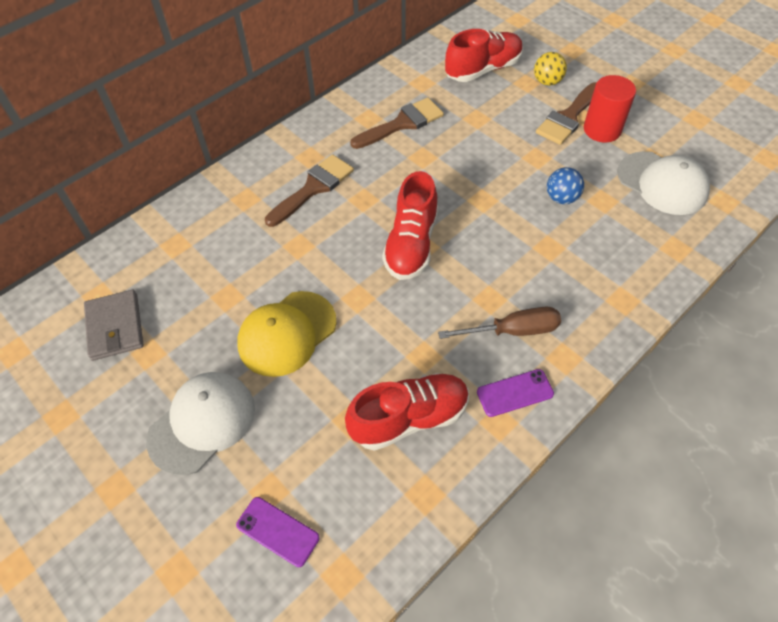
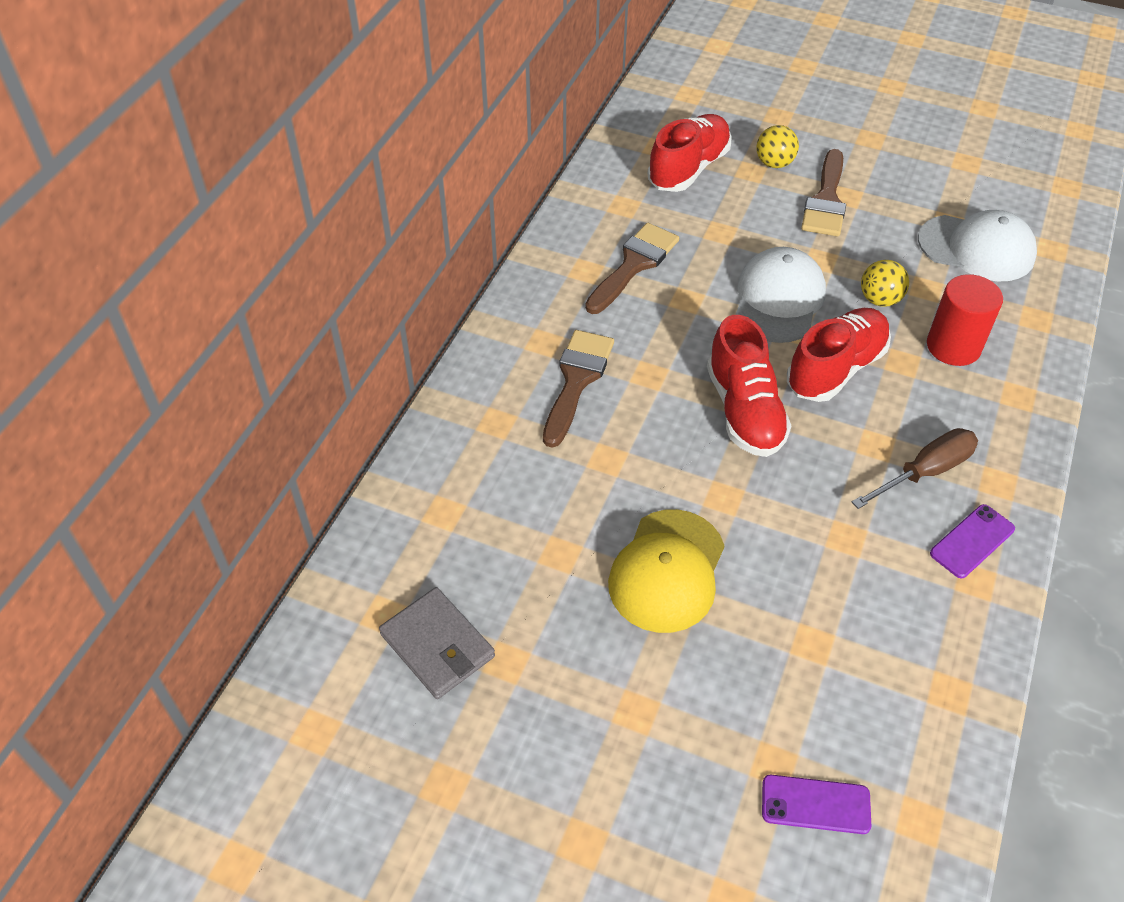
camera: 25 degrees left, 5 degrees down
white cap [146,372,255,475] -> white cap moved to [735,247,826,343]
red shoe [345,373,469,451] -> red shoe moved to [787,308,891,402]
blue ball [547,167,584,204] -> yellow ball [861,260,909,307]
red cylinder [584,75,636,142] -> red cylinder moved to [927,274,1003,366]

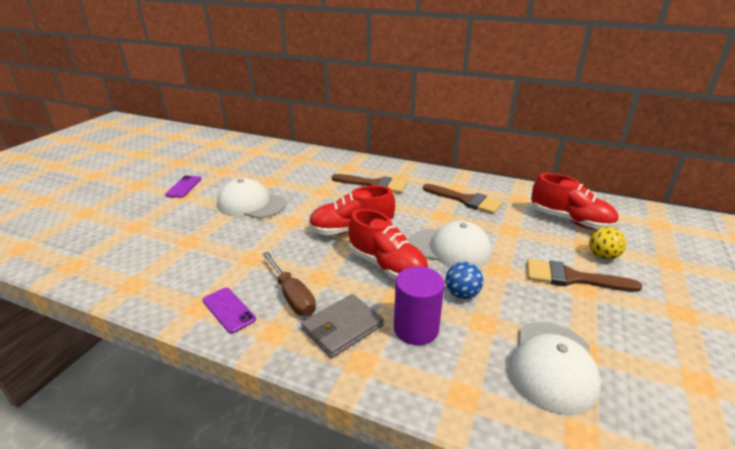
camera: 90 degrees right, 20 degrees down
grey wallet [379,587,495,699] -> grey wallet moved to [301,294,384,358]
yellow cap [608,509,725,633] -> white cap [217,178,286,219]
purple phone [762,775,871,834] -> purple phone moved to [165,175,201,198]
yellow ball [861,260,909,307] -> blue ball [446,262,483,299]
red cylinder [927,274,1003,366] -> purple cylinder [394,266,445,345]

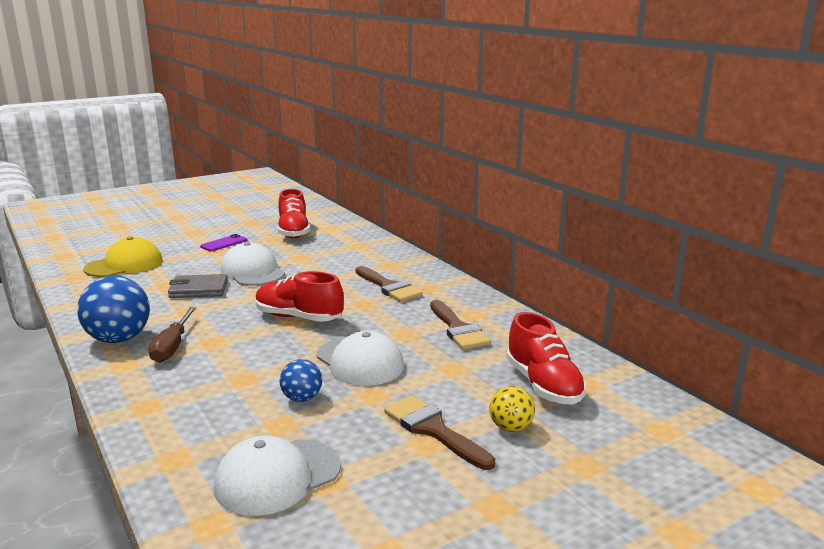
camera: 35 degrees right, 10 degrees down
purple phone [203,288,256,333] -> blue ball [77,276,150,343]
grey wallet [301,294,384,358] -> grey wallet moved to [168,274,228,298]
red shoe [349,209,428,280] -> red shoe moved to [278,189,310,239]
purple cylinder [394,266,445,345] -> none
none -> yellow cap [83,236,162,277]

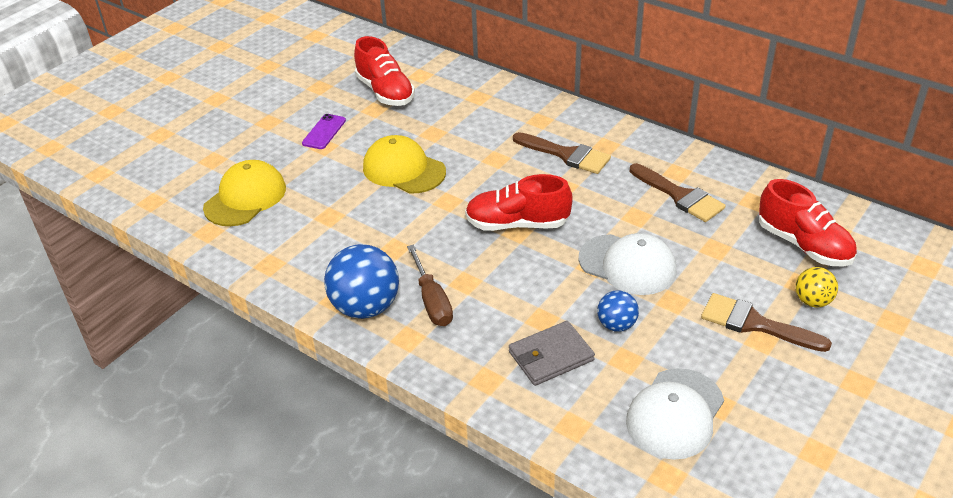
camera: 20 degrees left, 20 degrees up
grey wallet [168,274,228,298] -> grey wallet moved to [509,321,595,386]
white cap [221,242,285,286] -> yellow cap [363,135,446,194]

